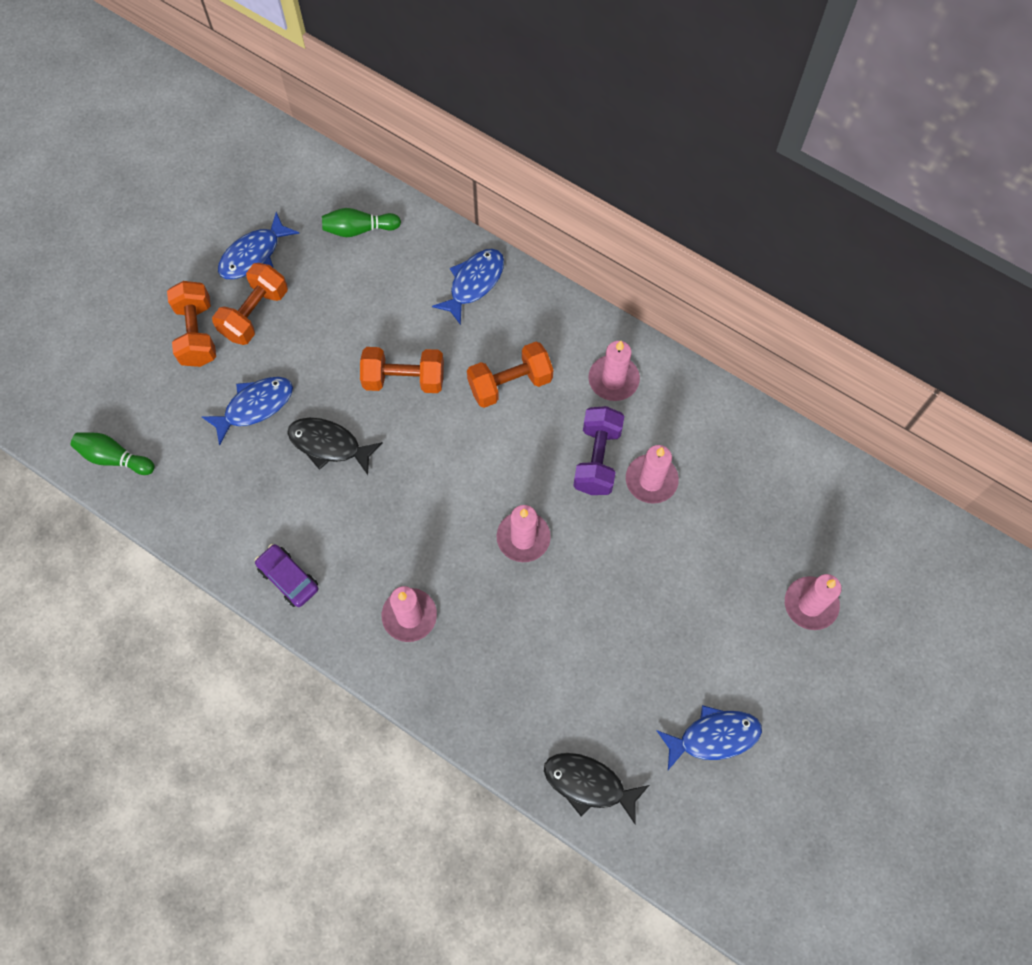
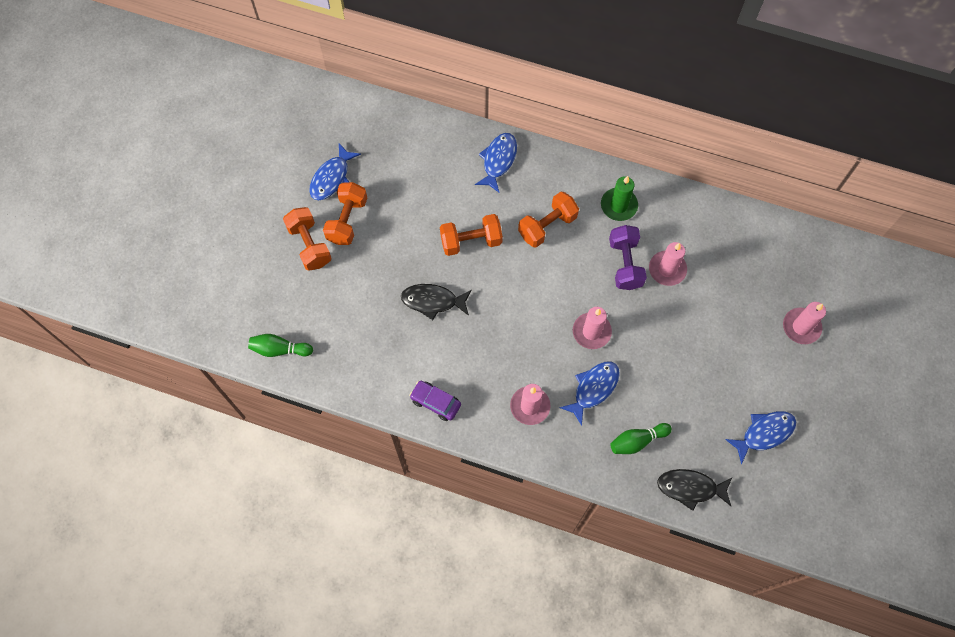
camera: 15 degrees left, 0 degrees up
blue fish [201,377,293,445] -> blue fish moved to [559,361,620,426]
green bowling pin [322,208,401,237] -> green bowling pin moved to [610,423,672,454]
pink candle [588,341,640,401] -> green candle [601,176,638,221]

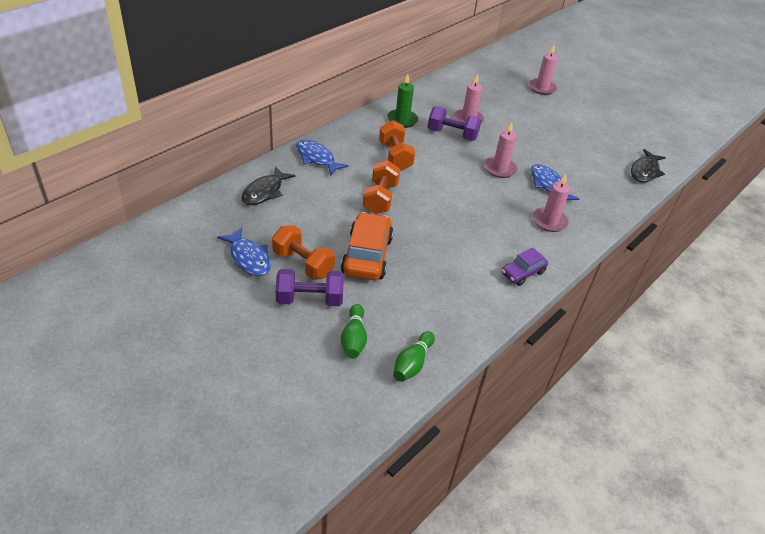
camera: 70 degrees left, 25 degrees down
orange dumbbell [283,207,332,271] -> purple dumbbell [276,269,344,306]
black fish [401,284,472,320] -> black fish moved to [241,166,295,205]
green bowling pin [610,423,672,454] -> green bowling pin moved to [341,304,367,359]
blue fish [725,411,796,464] -> none
none -> orange car [341,212,394,280]

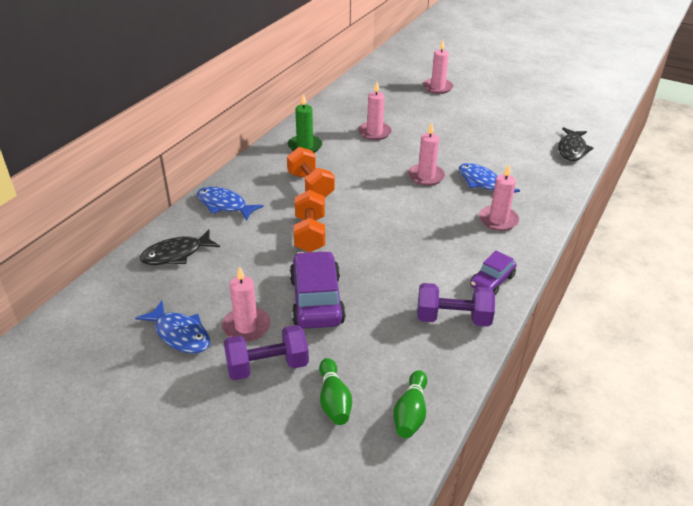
camera: 10 degrees left, 5 degrees down
black fish [241,166,295,205] -> black fish turned 45 degrees clockwise [140,230,220,265]
orange dumbbell [272,225,335,280] -> pink candle [222,266,270,342]
orange car [341,212,394,280] -> purple car [290,251,346,329]
purple dumbbell [428,106,481,141] -> purple dumbbell moved to [417,283,495,327]

